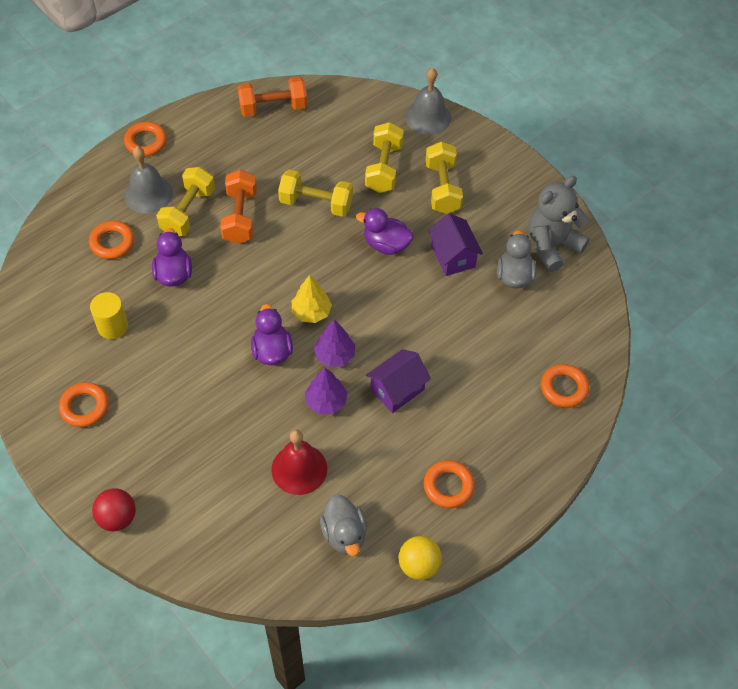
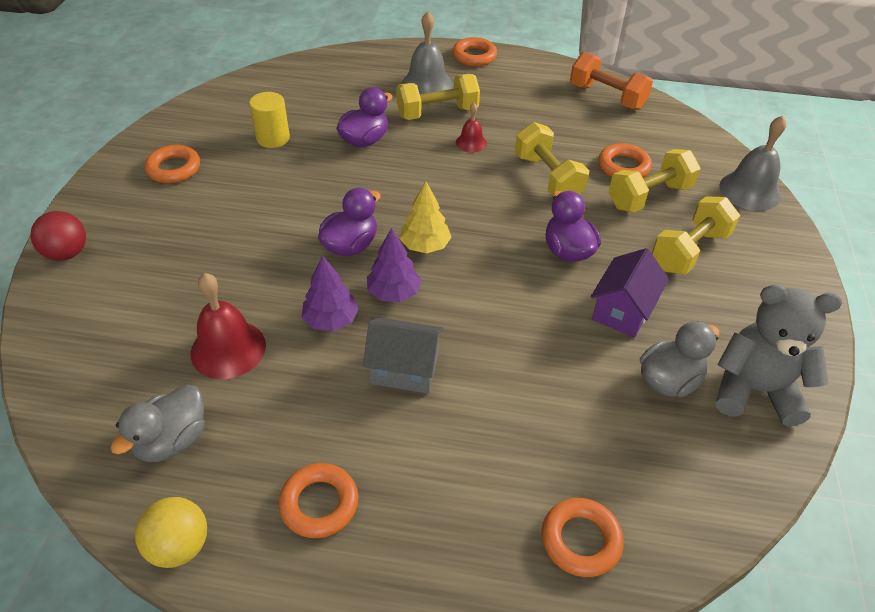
camera: 50 degrees right, 10 degrees down
orange ring [89,221,134,259] -> orange ring moved to [598,143,652,178]
orange dumbbell [220,170,257,244] -> red bell [456,103,487,153]
purple house [366,349,431,413] -> grey house [363,318,444,394]

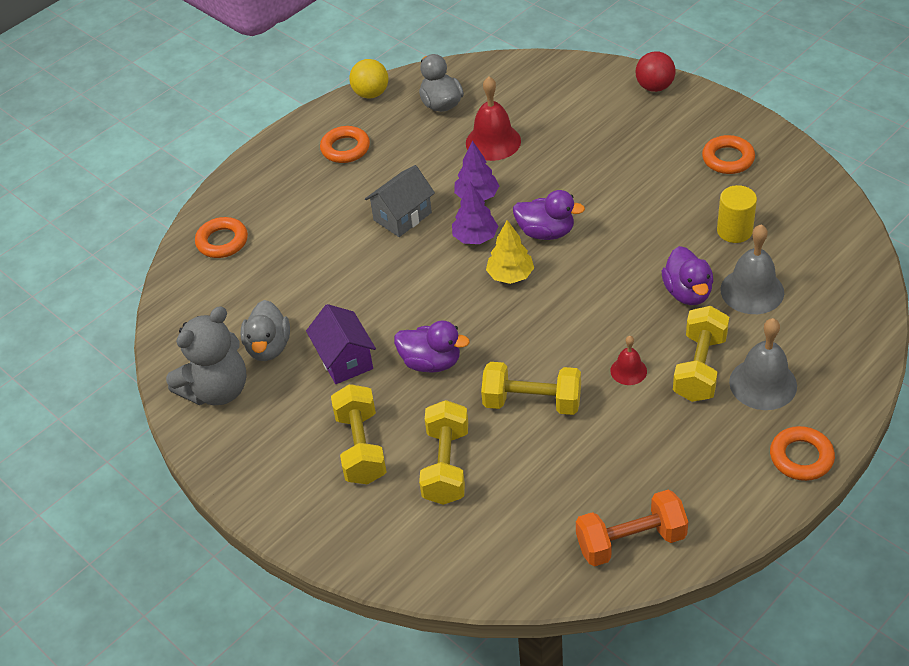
camera: 130 degrees right, 0 degrees up
purple duck [318,188,381,256] -> purple duck turned 60 degrees counterclockwise [513,190,585,240]
orange ring [598,143,652,178] -> none
grey bell [719,115,786,211] -> grey bell moved to [720,224,784,314]

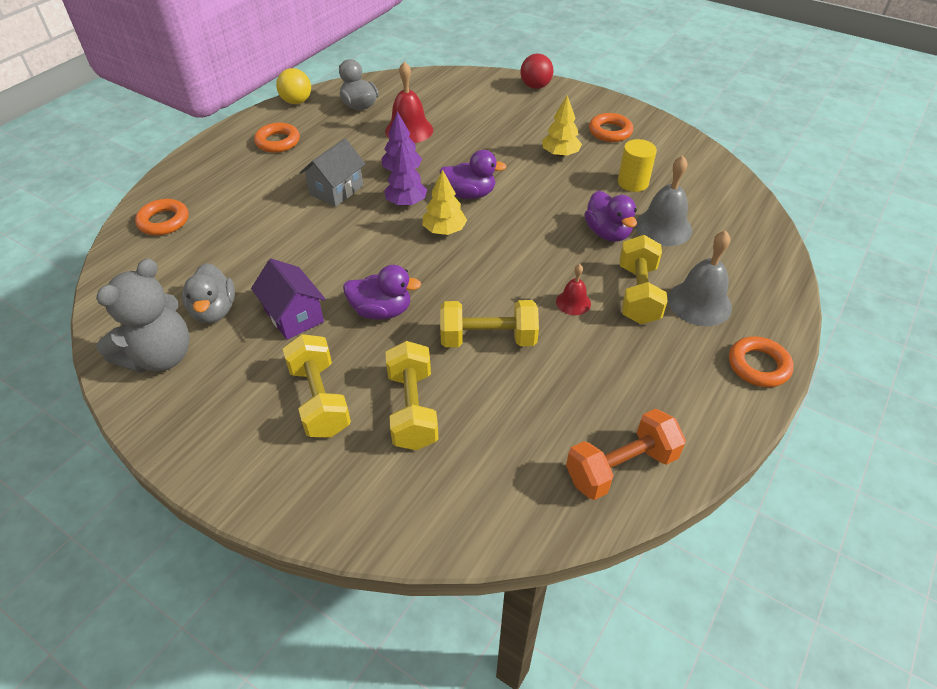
camera: 15 degrees left, 0 degrees up
none -> yellow tree [542,95,582,157]

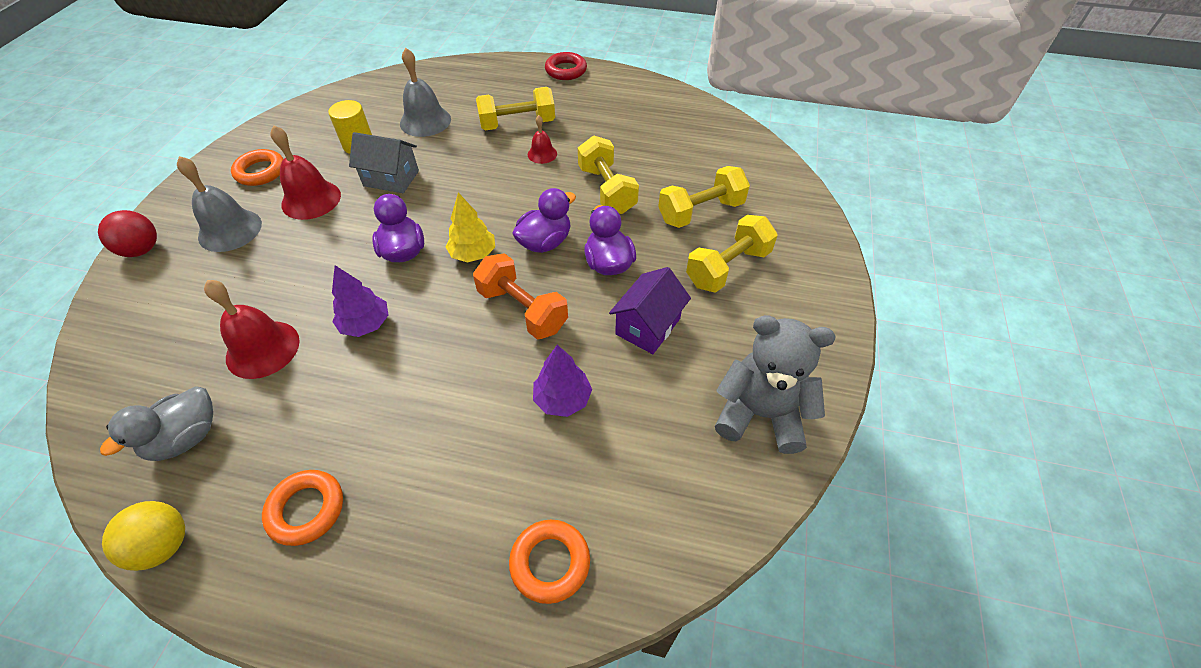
camera: 110 degrees left, 5 degrees up
grey duck [182,263,235,323] -> none
grey house [300,138,365,207] -> grey house moved to [349,132,419,193]
purple tree [384,142,427,206] -> purple tree moved to [533,345,592,417]
yellow tree [542,95,582,157] -> red bell [270,125,341,220]
orange dumbbell [566,409,686,500] -> orange dumbbell moved to [473,253,568,339]
purple duck [584,191,637,242] -> purple duck moved to [512,188,576,253]
grey bell [668,230,732,326] -> grey bell moved to [177,156,262,252]
orange ring [729,336,794,387] -> red ring [545,52,587,80]

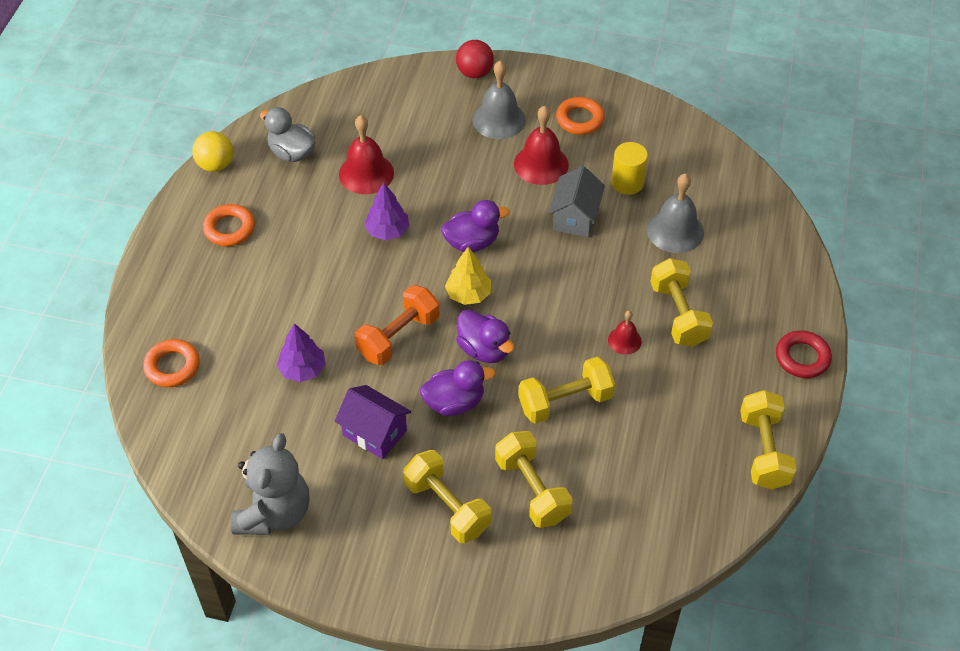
camera: 90 degrees right, 0 degrees up
none -> yellow dumbbell [740,390,797,489]

